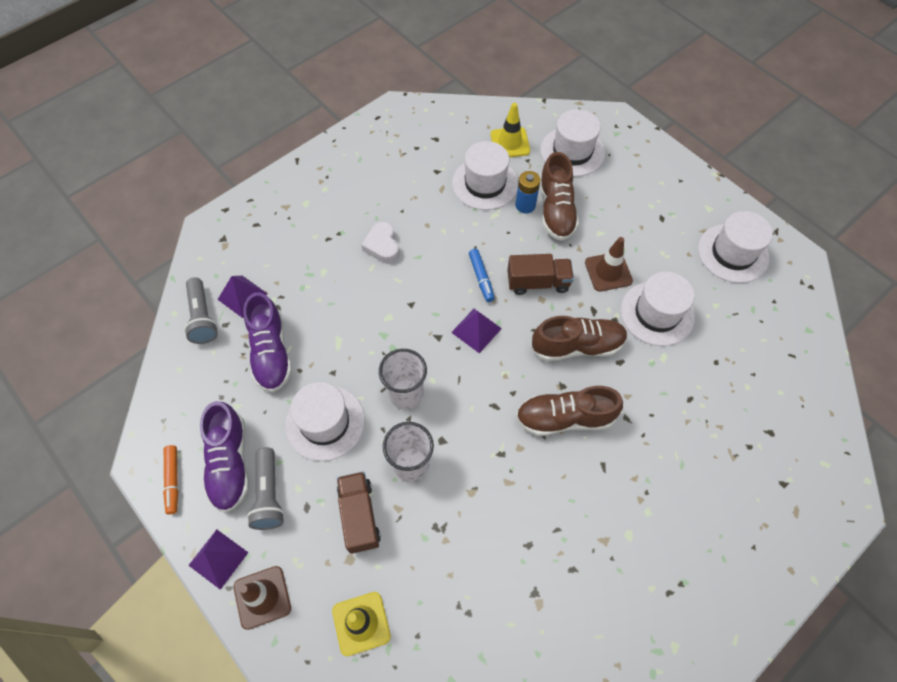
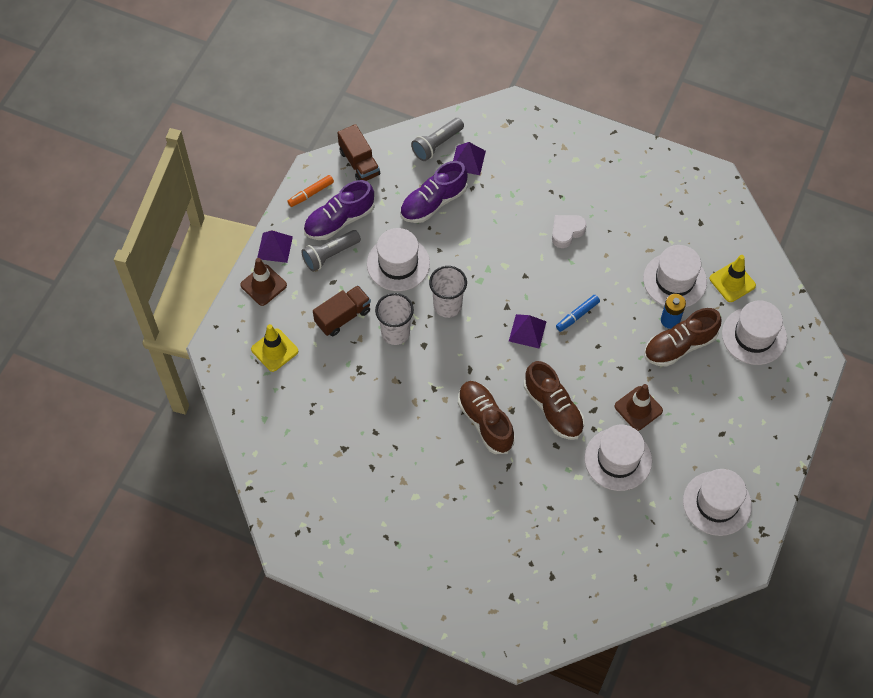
camera: 65 degrees right, 0 degrees up
brown truck [507,254,574,295] -> brown truck moved to [337,124,380,181]

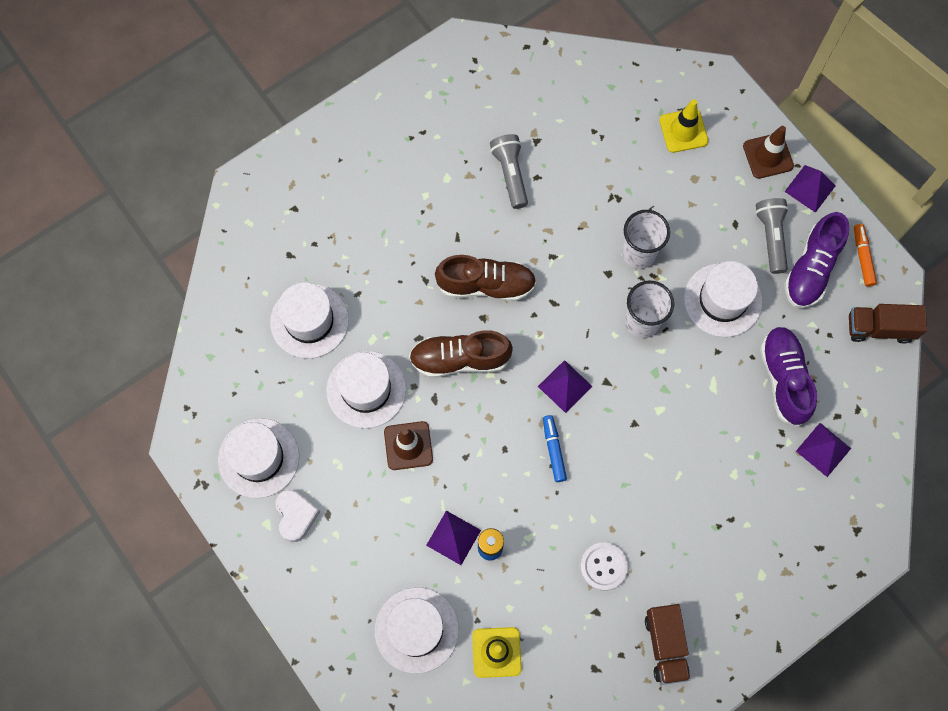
camera: 120 degrees right, 10 degrees up
purple shoe [304,180,375,240] -> purple shoe turned 150 degrees counterclockwise [785,212,849,308]
brown truck [313,285,371,336] -> brown truck moved to [645,604,691,685]
grey flashlight [411,118,464,161] -> grey flashlight moved to [490,134,528,209]
white heart [552,215,587,248] -> white heart moved to [275,490,320,542]
white hat [643,245,707,307] -> white hat moved to [270,282,349,359]
brown shoe [644,308,722,367] -> purple pyramid [426,511,481,565]
none -> white button [580,542,628,591]

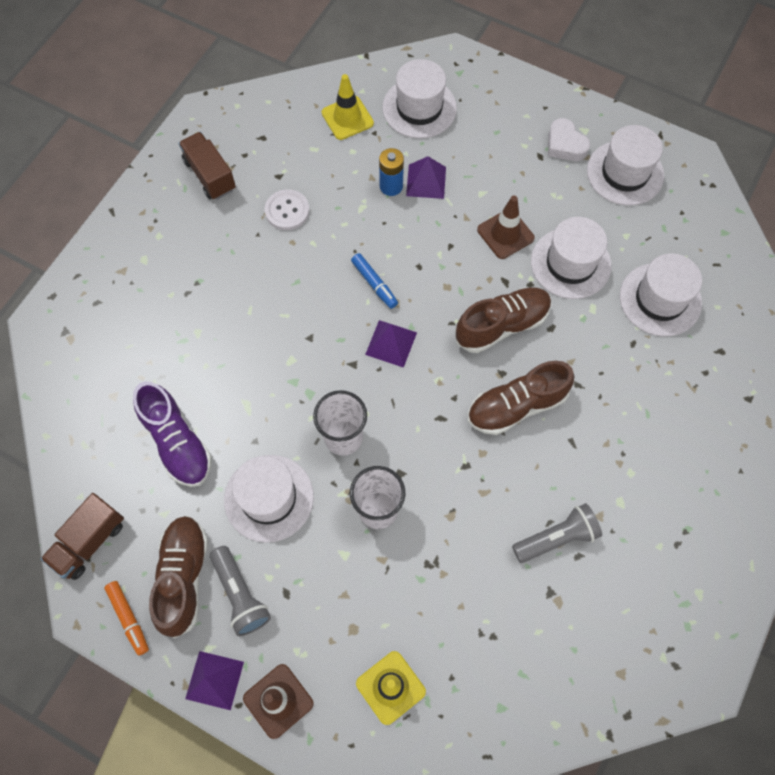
camera: 155 degrees right, 5 degrees down
grey flashlight [490,134,528,209] -> grey flashlight turned 75 degrees counterclockwise [512,503,602,563]
purple shoe [785,212,849,308] -> brown shoe [149,515,208,638]
purple pyramid [796,423,851,477] -> none
brown truck [849,304,927,344] -> brown truck turned 150 degrees clockwise [41,493,124,580]

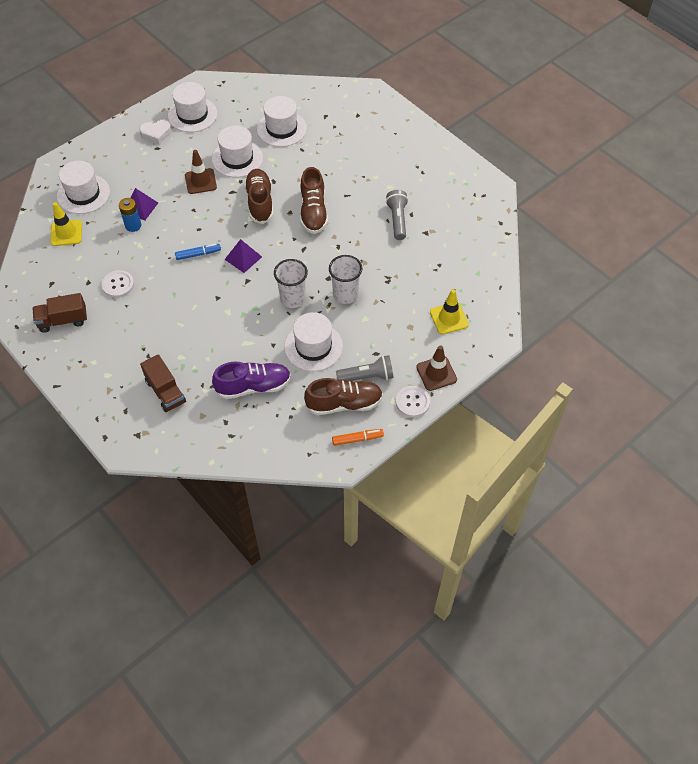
camera: 70 degrees left, 10 degrees down
brown truck [41,493,124,580] -> brown truck moved to [140,354,186,412]
brown shoe [149,515,208,638] -> brown shoe turned 150 degrees clockwise [304,378,383,415]
purple pyramid [185,651,244,710] -> white button [396,386,430,417]

